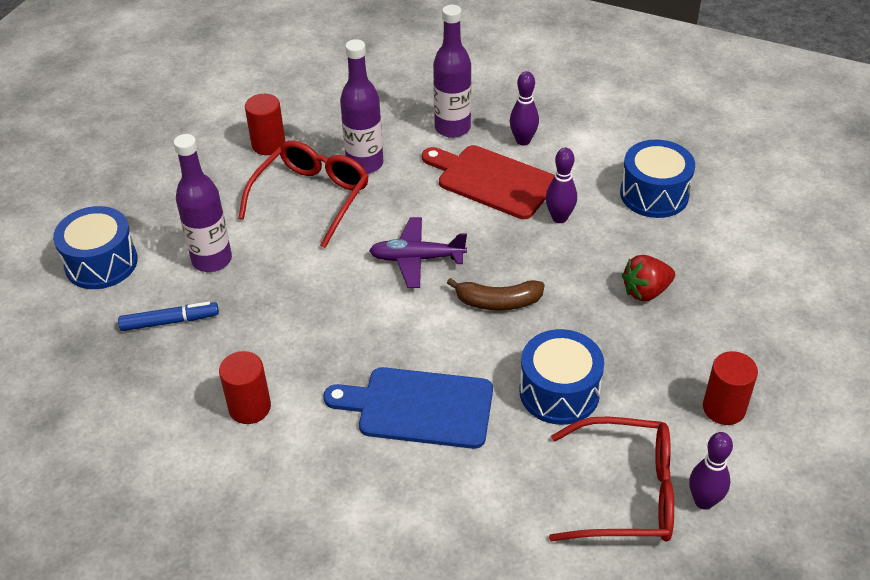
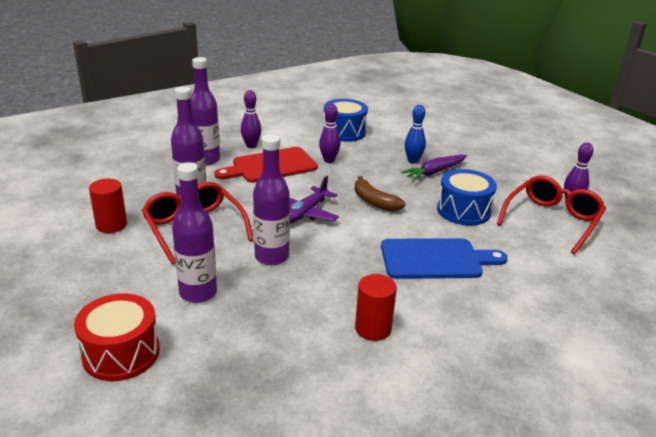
camera: 60 degrees left, 15 degrees down
blue drum [53,206,138,289] -> red drum [74,293,160,381]
blue marker [118,302,219,331] -> none
blue cutting board [324,367,493,449] -> blue cutting board turned 135 degrees counterclockwise [381,238,508,279]
brown banana [447,278,545,311] -> brown banana turned 105 degrees clockwise [354,176,406,212]
red strawberry [622,255,675,301] -> blue bowling pin [405,105,426,164]
red cylinder [703,351,758,425] -> none
none -> purple bottle [253,134,290,265]
none -> purple carrot [401,155,467,180]

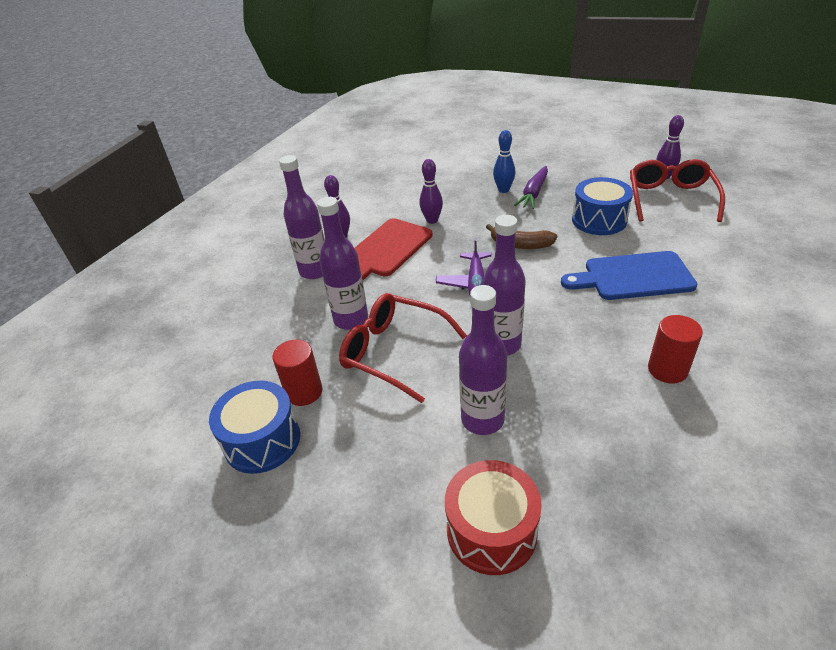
camera: 25 degrees left, 10 degrees up
blue drum [323,99,368,142] -> blue drum moved to [209,381,300,474]
blue cutting board [381,238,508,279] -> blue cutting board turned 150 degrees counterclockwise [561,251,697,300]

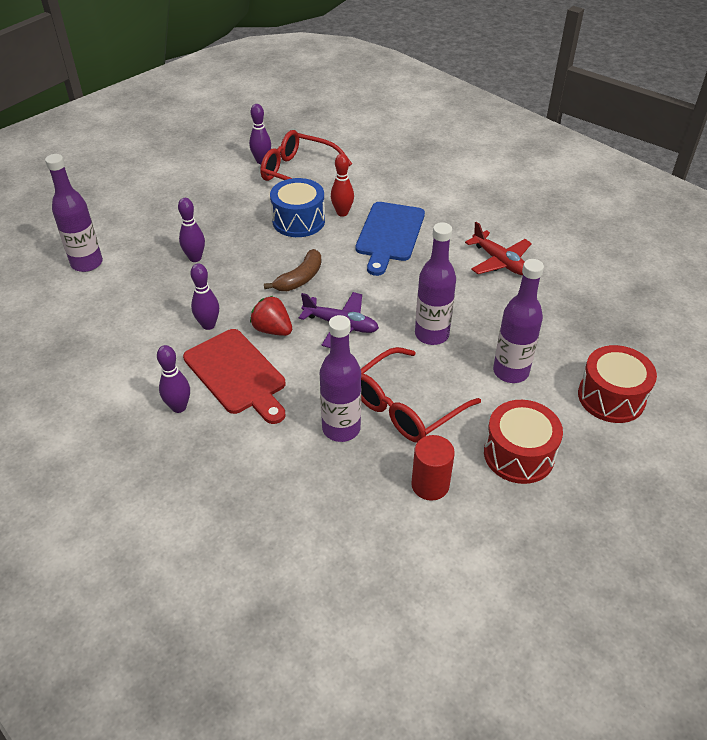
camera: 75 degrees left, 5 degrees up
blue drum [209,381,300,474] -> none
purple bottle [279,155,325,279] -> purple bottle moved to [45,154,103,272]
blue bowling pin [493,130,515,193] -> purple bowling pin [178,198,205,262]
purple carrot [514,166,548,209] -> none
red cylinder [648,315,703,384] -> red plane [465,222,532,275]
none -> red strawberry [250,296,292,336]
none -> red bowling pin [331,154,354,217]
none -> red drum [484,400,563,484]

